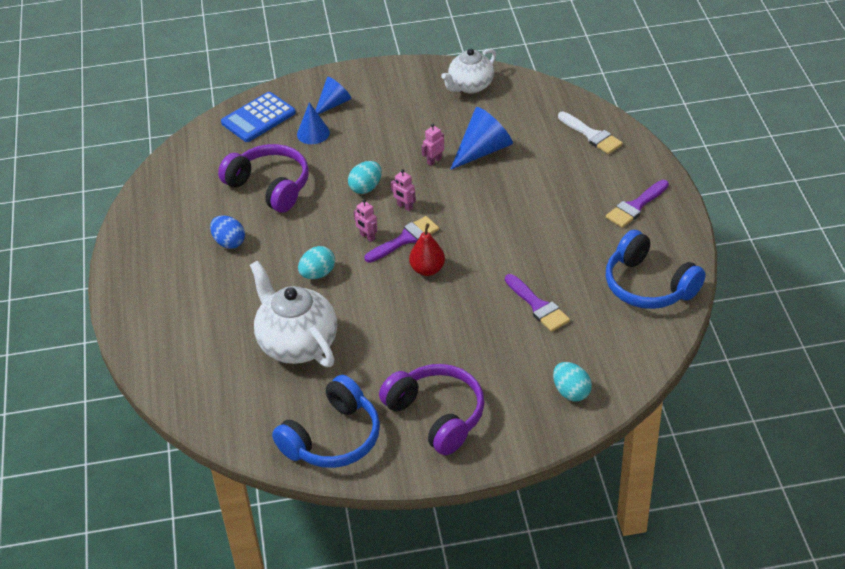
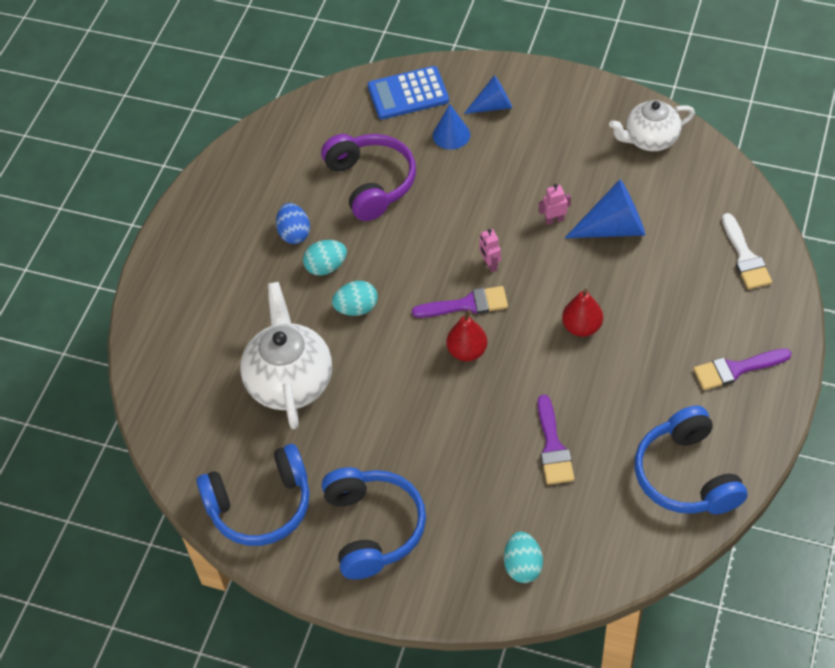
camera: 30 degrees right, 10 degrees up
turquoise egg [348,161,382,194] -> turquoise egg moved to [303,240,347,276]
pink robot [354,199,377,242] -> none
purple headphones [379,364,485,455] -> blue headphones [322,467,426,579]
none -> red pear [562,288,603,337]

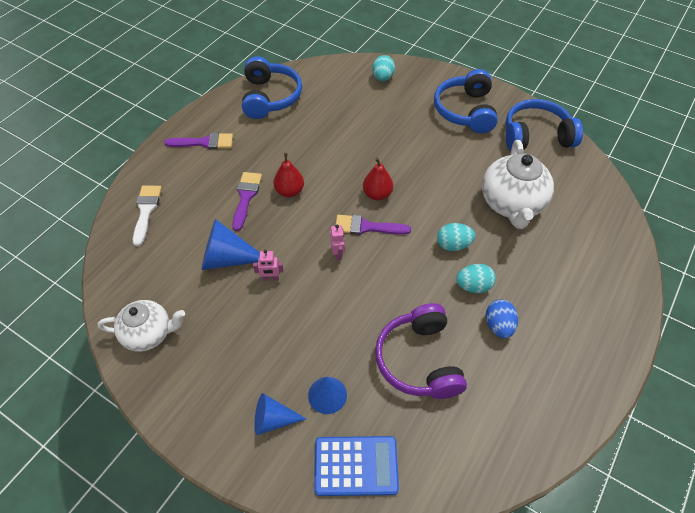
camera: 170 degrees left, 0 degrees up
purple brush [538,395,575,485] -> purple brush moved to [232,172,262,231]

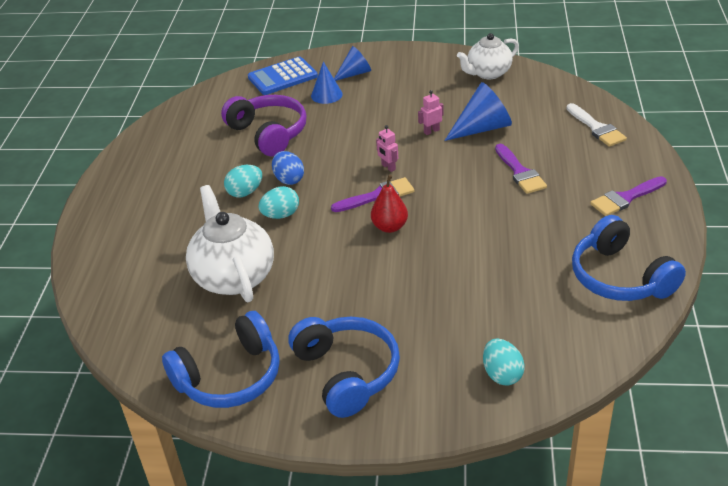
camera: 155 degrees right, 15 degrees down
red pear [273,153,304,197] -> none
blue egg [486,299,518,338] -> blue egg moved to [272,151,304,185]

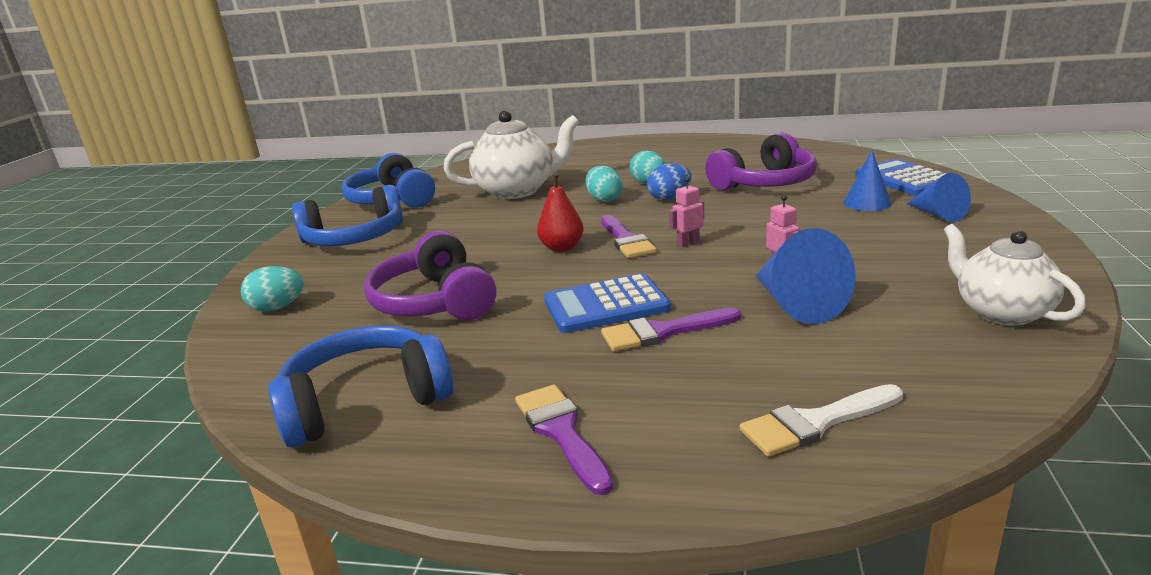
camera: 95 degrees right, 15 degrees down
none -> purple headphones [364,230,496,320]
none -> blue calculator [544,274,671,333]

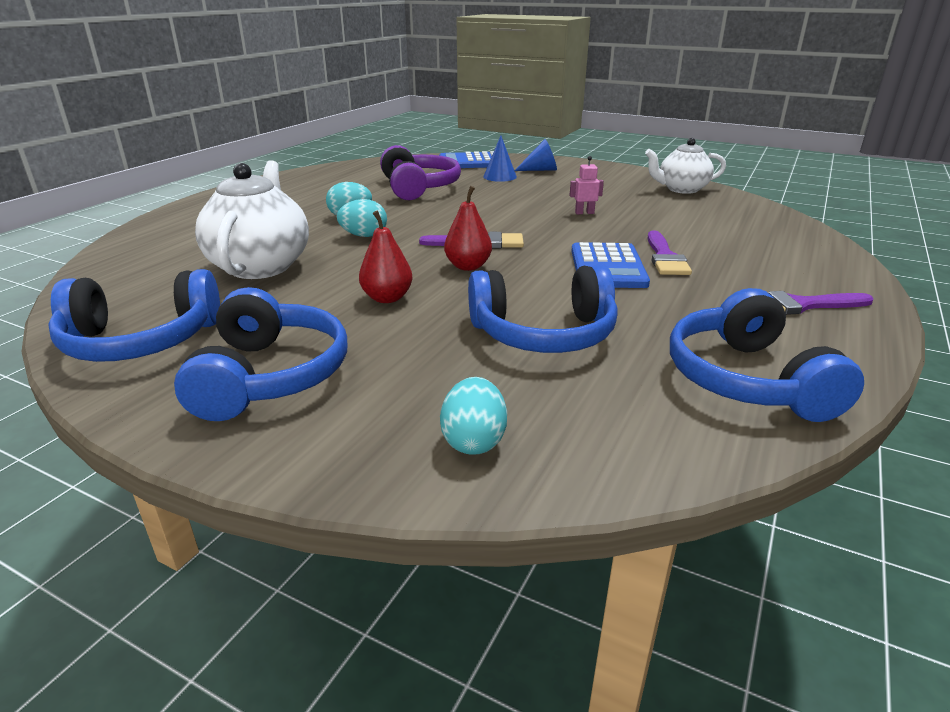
camera: 75 degrees left, 5 degrees up
purple headphones [364,230,496,320] -> blue headphones [468,265,618,353]
blue egg [647,164,691,200] -> none
pink robot [669,177,704,247] -> none
white brush [740,384,903,457] -> none
blue cone [755,228,856,324] -> none
none -> red pear [359,210,413,303]

